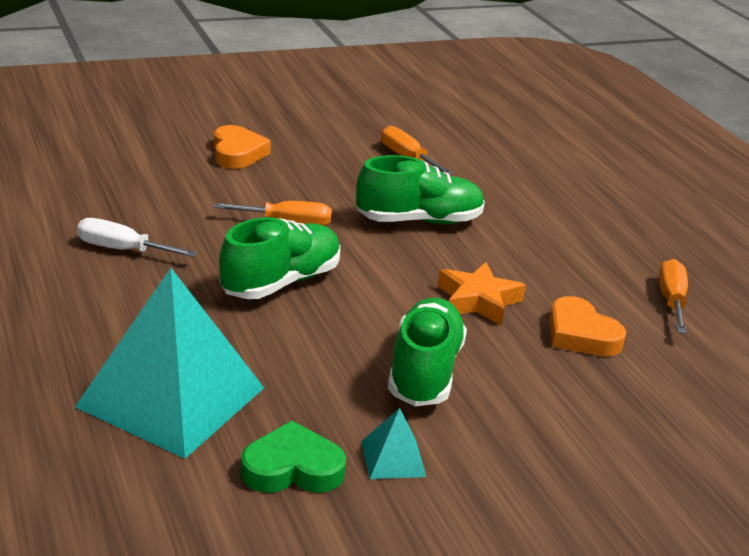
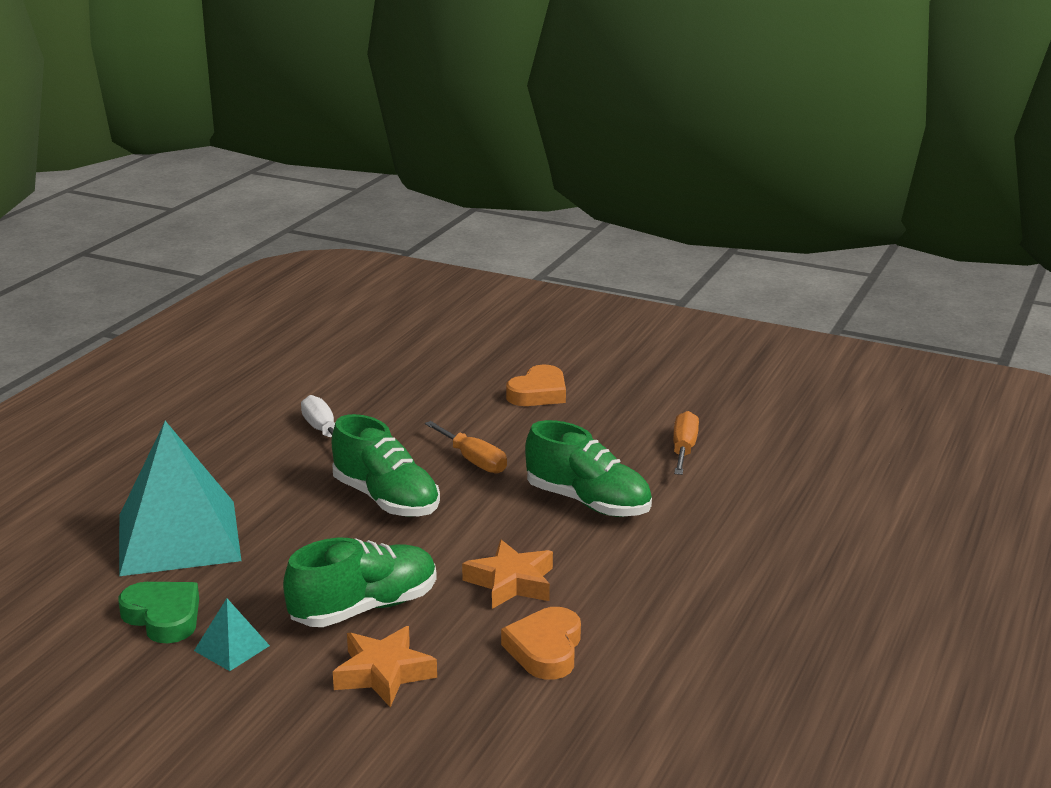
camera: 50 degrees right, 5 degrees down
green shoe [219,217,340,299] -> green shoe turned 45 degrees clockwise [332,414,440,517]
orange screwdriver [659,259,688,334] -> none
none -> orange star [333,626,437,707]

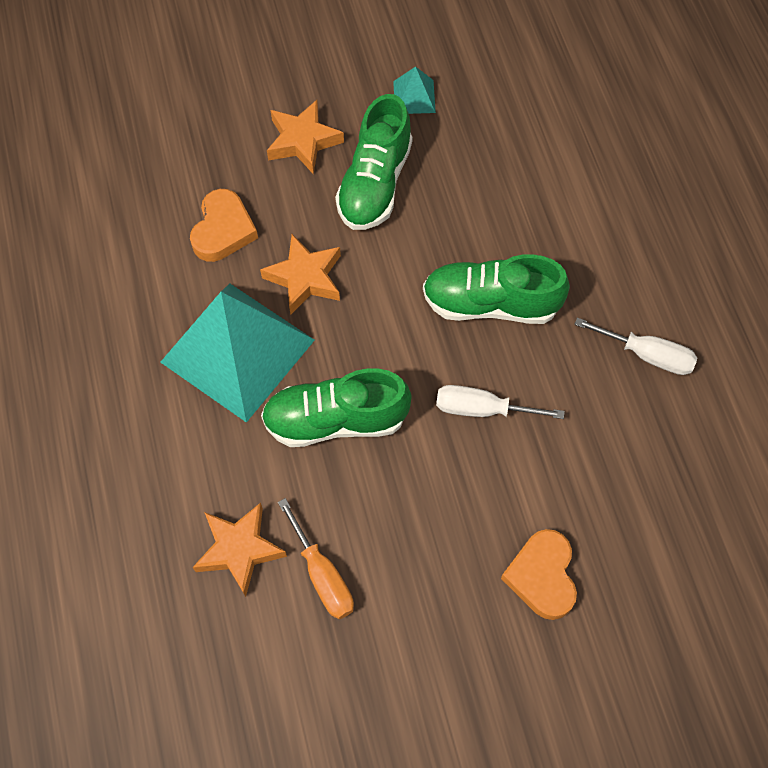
camera: 140 degrees right, 40 degrees up
green heart [118,582,199,643] -> none
turquoise pyramid [119,421,241,576] -> turquoise pyramid moved to [160,284,315,423]
orange screwdriver [425,421,507,474] -> white screwdriver [436,385,565,419]
orange heart [501,607,581,680] -> orange heart turned 45 degrees clockwise [190,189,258,262]
none -> orange star [193,503,287,597]

